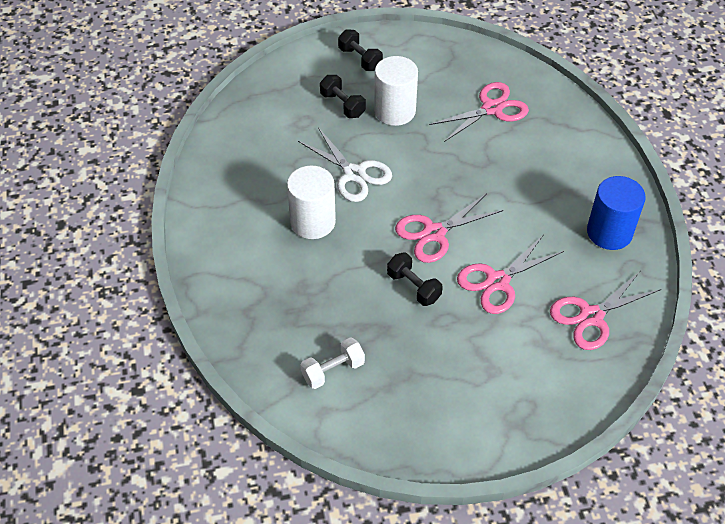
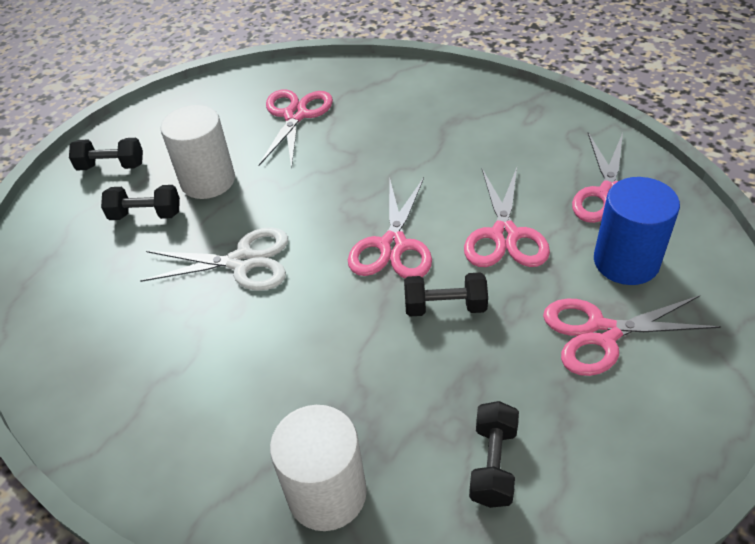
camera: 45 degrees left, 5 degrees down
white cylinder [287,165,336,239] -> white cylinder moved to [270,405,367,531]
white dumbbell [300,337,365,389] -> black dumbbell [469,401,519,508]
blue cylinder [587,176,646,250] -> blue cylinder moved to [594,177,680,285]
none -> pink scissors [543,295,721,376]

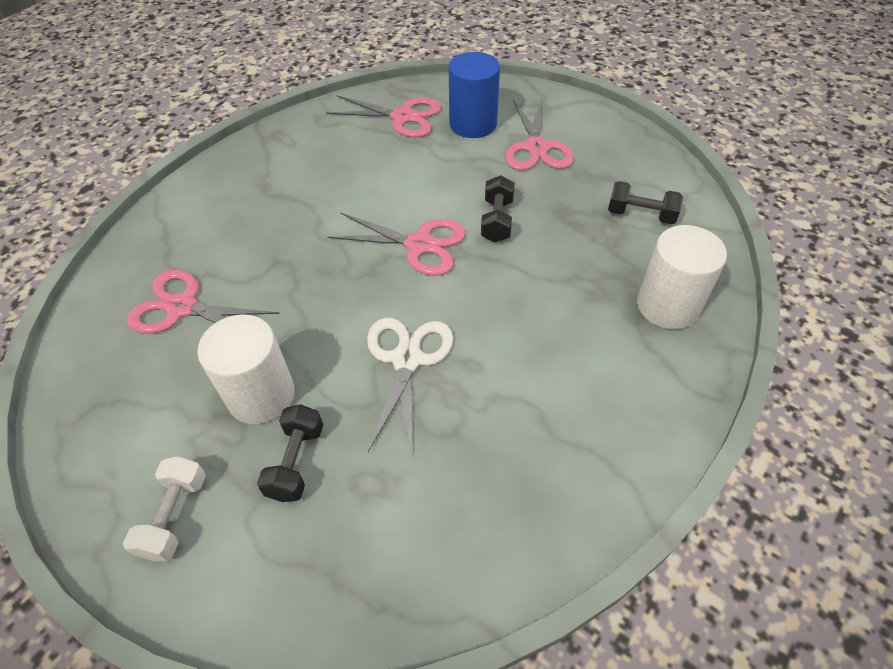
camera: 85 degrees left, 5 degrees up
black dumbbell [69,138,143,170] -> white dumbbell [123,456,206,561]
pink scissors [464,167,550,267] -> none

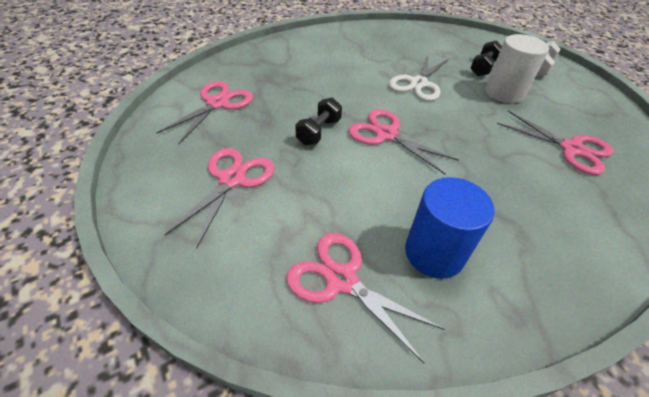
camera: 160 degrees left, 5 degrees down
blue cylinder [448,52,500,138] -> blue cylinder moved to [405,177,495,279]
black dumbbell [608,181,683,225] -> pink scissors [156,81,253,145]
white cylinder [637,225,727,329] -> none

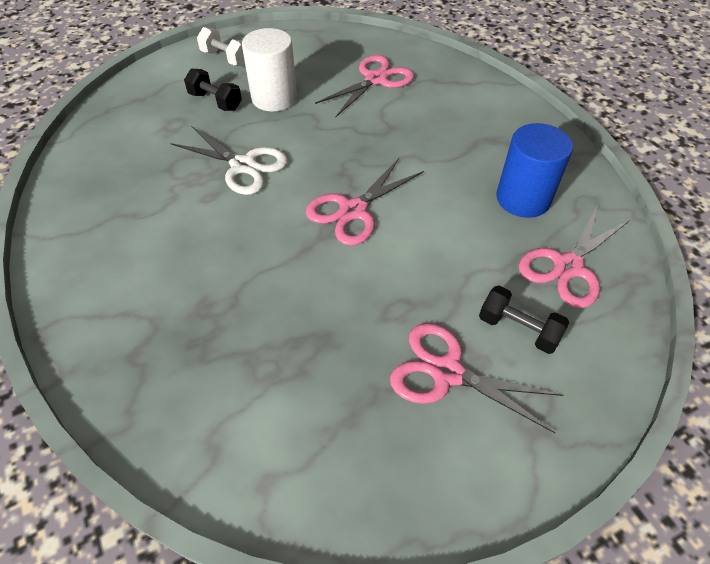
camera: 85 degrees left, 5 degrees up
pink scissors [156,81,253,145] -> none
black dumbbell [295,98,342,145] -> black dumbbell moved to [479,286,569,354]

